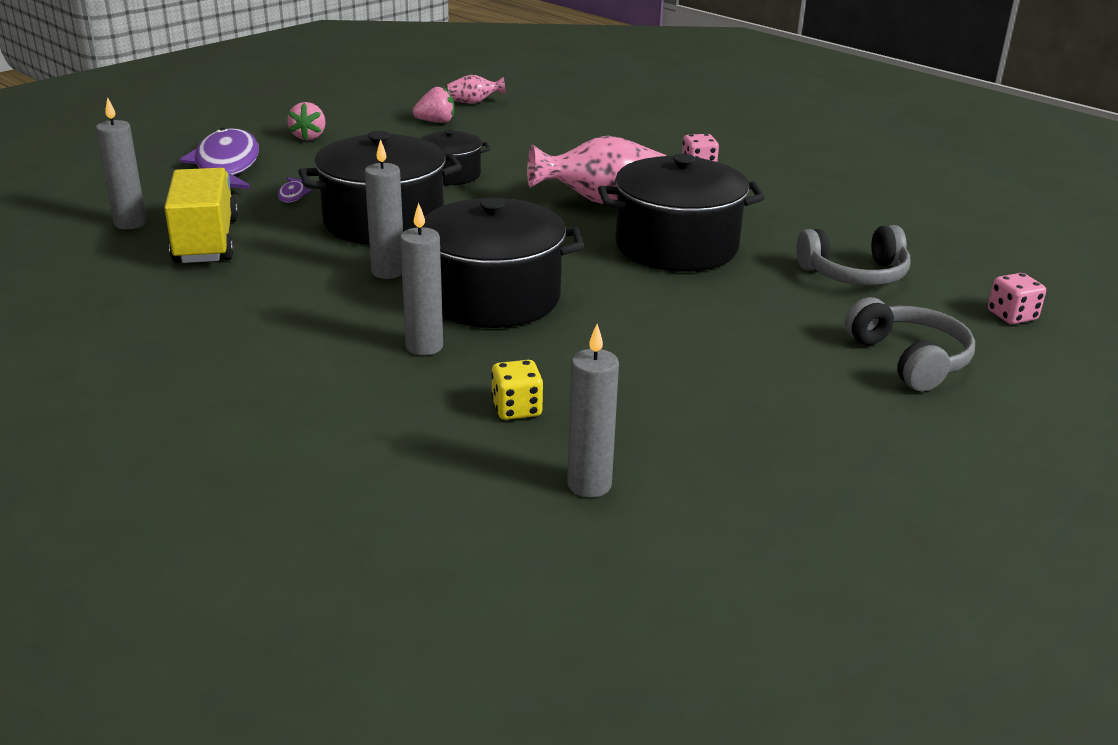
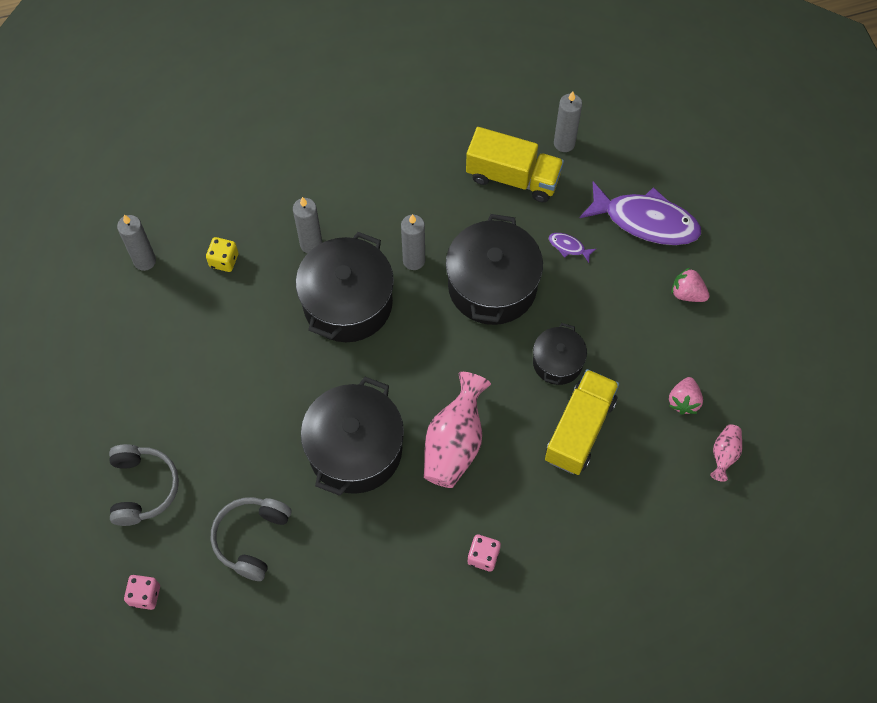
camera: 120 degrees right, 35 degrees up
grey headphones [845,297,975,392] -> grey headphones turned 105 degrees counterclockwise [109,444,179,526]
none -> yellow truck [545,369,619,475]

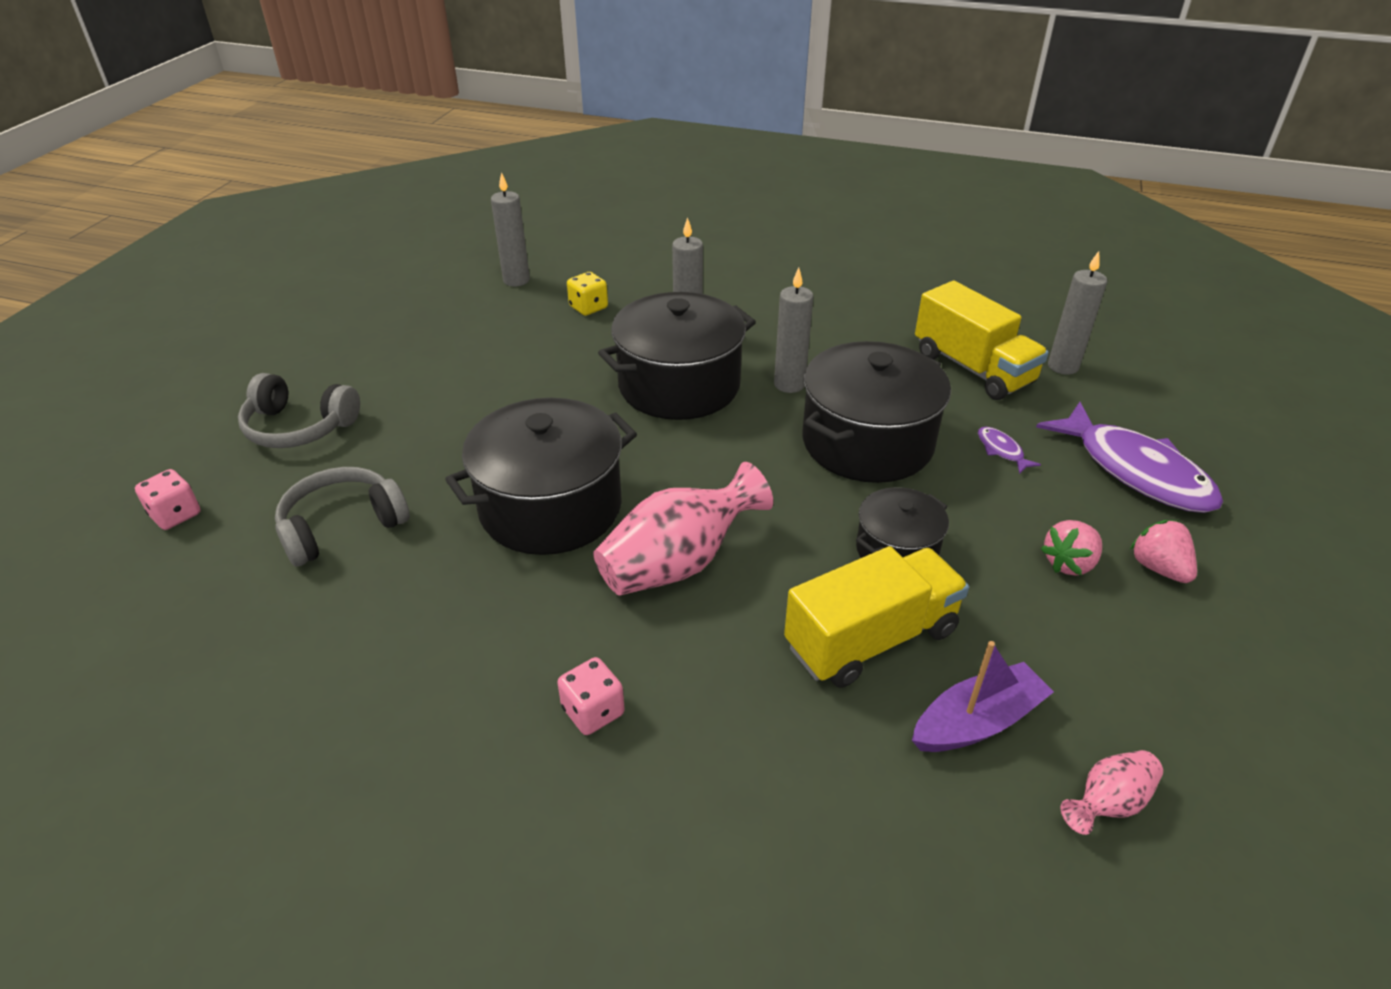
camera: 35 degrees right, 25 degrees down
grey headphones [109,444,179,526] -> grey headphones turned 75 degrees clockwise [238,373,360,448]
pink strawberry [669,377,703,415] -> pink strawberry moved to [1040,520,1102,576]
none -> purple boat [912,641,1054,752]

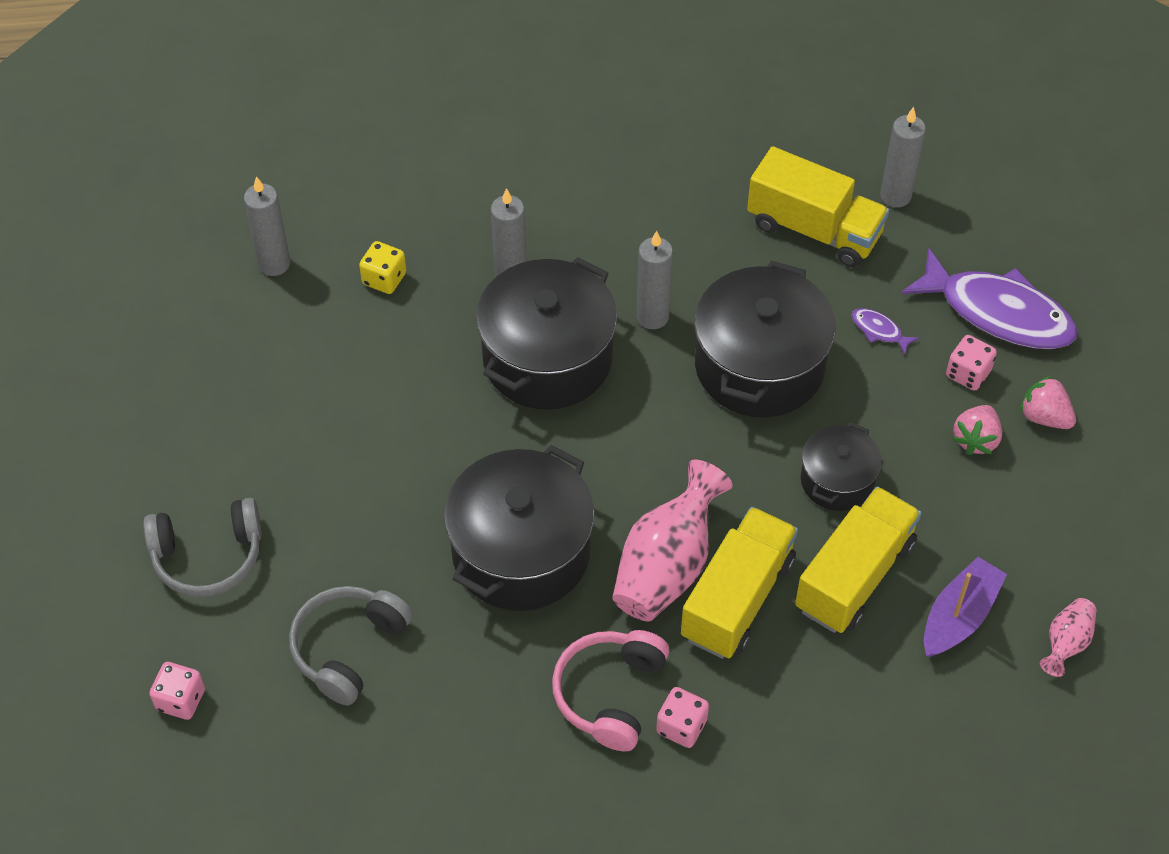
camera: 25 degrees left, 15 degrees up
none -> pink headphones [552,630,670,751]
none -> yellow truck [681,507,798,659]
none -> pink dice [946,335,997,391]

